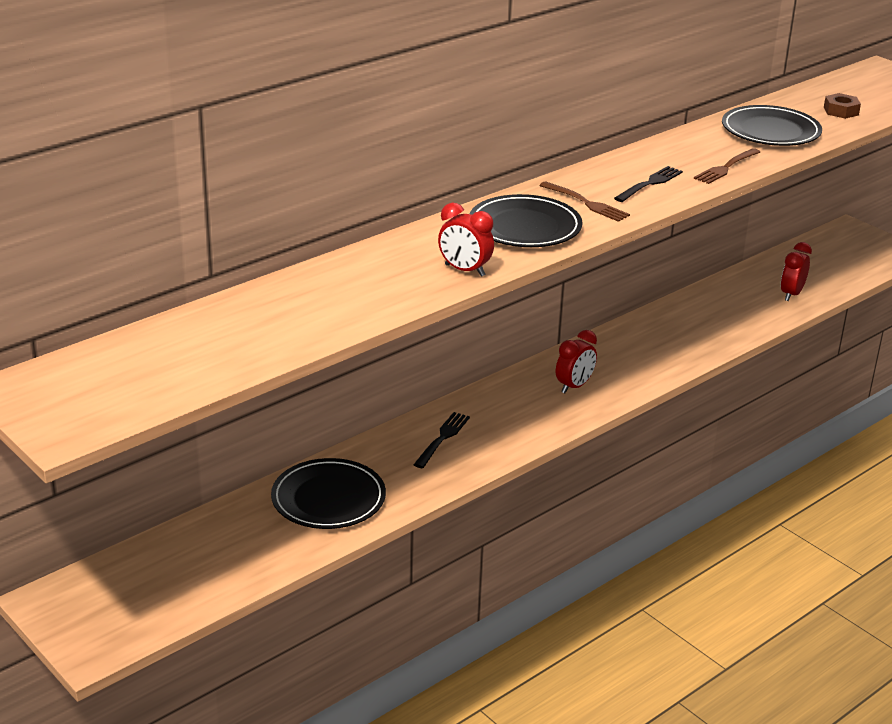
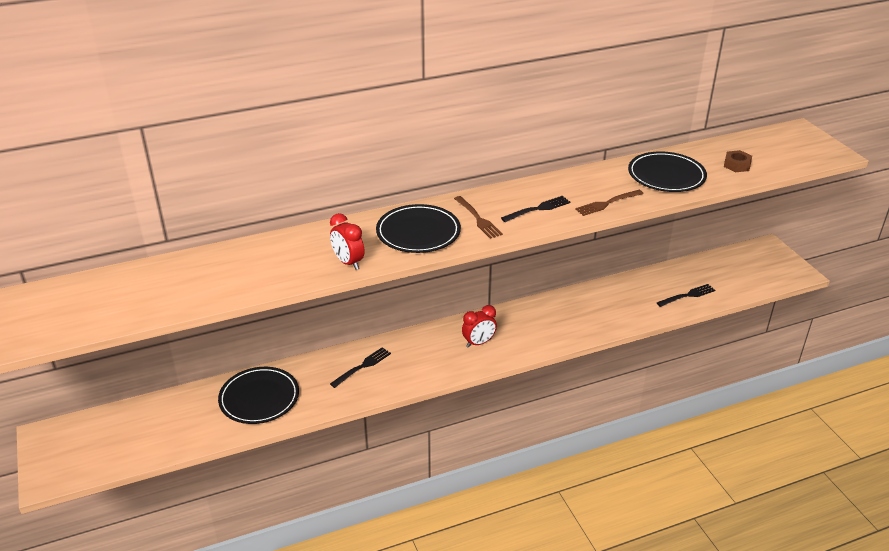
camera: 20 degrees right, 5 degrees up
red clock [781,242,812,301] -> black fork [657,284,715,307]

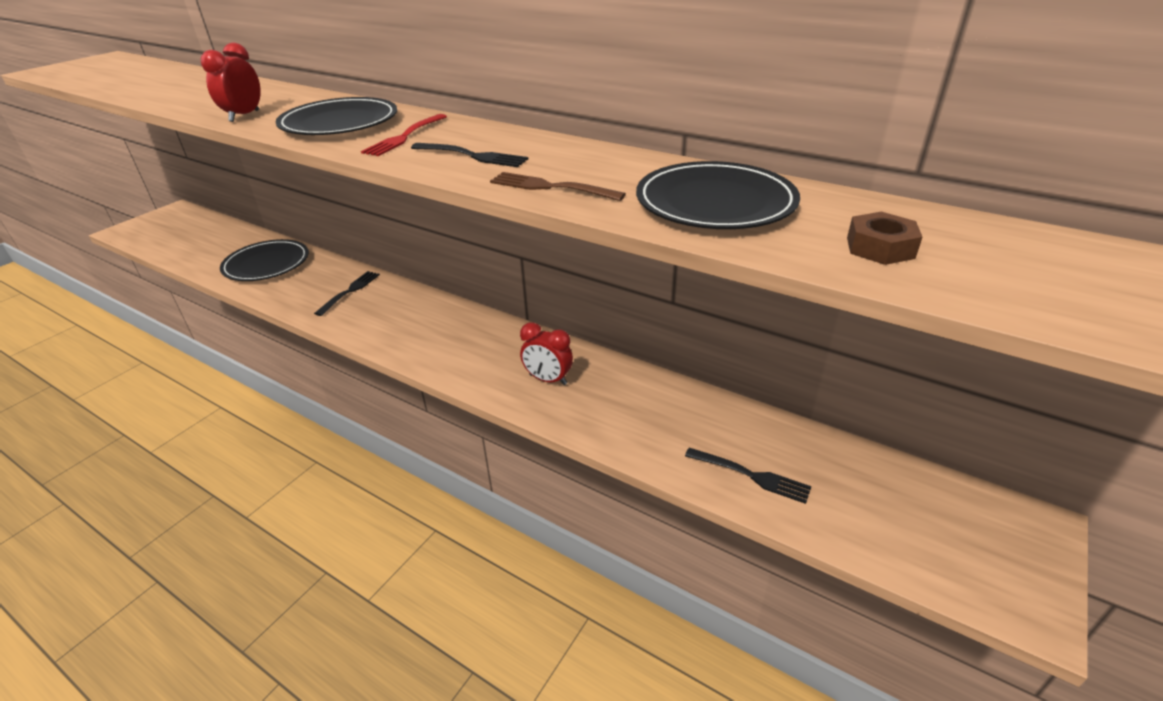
camera: 55 degrees right, 0 degrees up
black fork [330,347,391,388] -> black fork turned 75 degrees counterclockwise [314,271,380,316]
brown fork [454,196,503,239] -> red fork [361,114,447,156]
red clock [462,305,497,348] -> red clock moved to [520,322,573,385]

